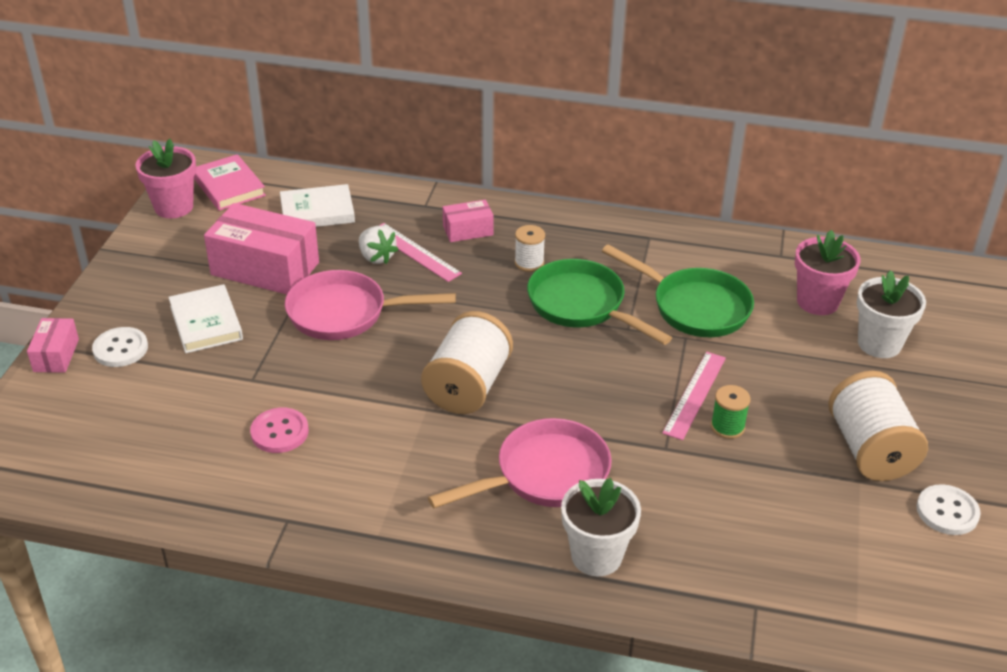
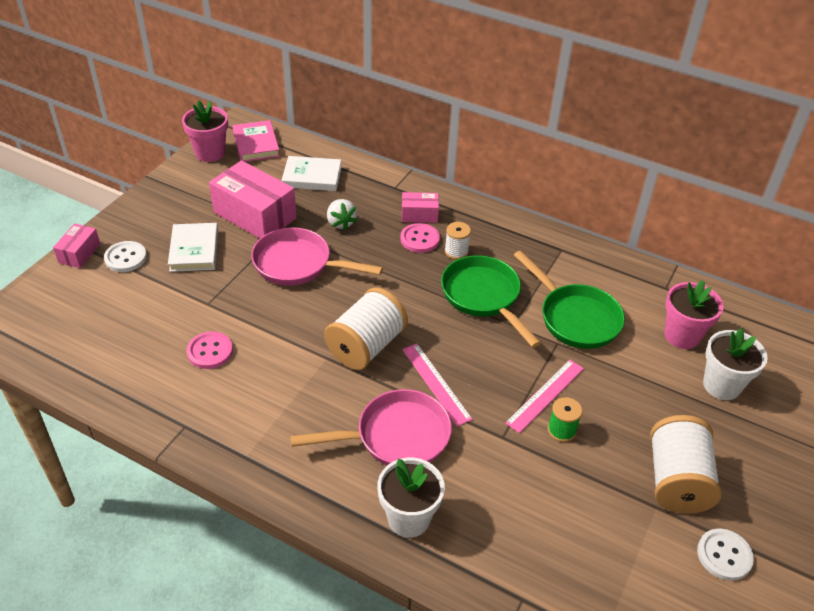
camera: 15 degrees right, 5 degrees up
pink ruler [379,223,462,282] -> pink ruler moved to [402,344,473,426]
none -> pink button [400,223,440,253]

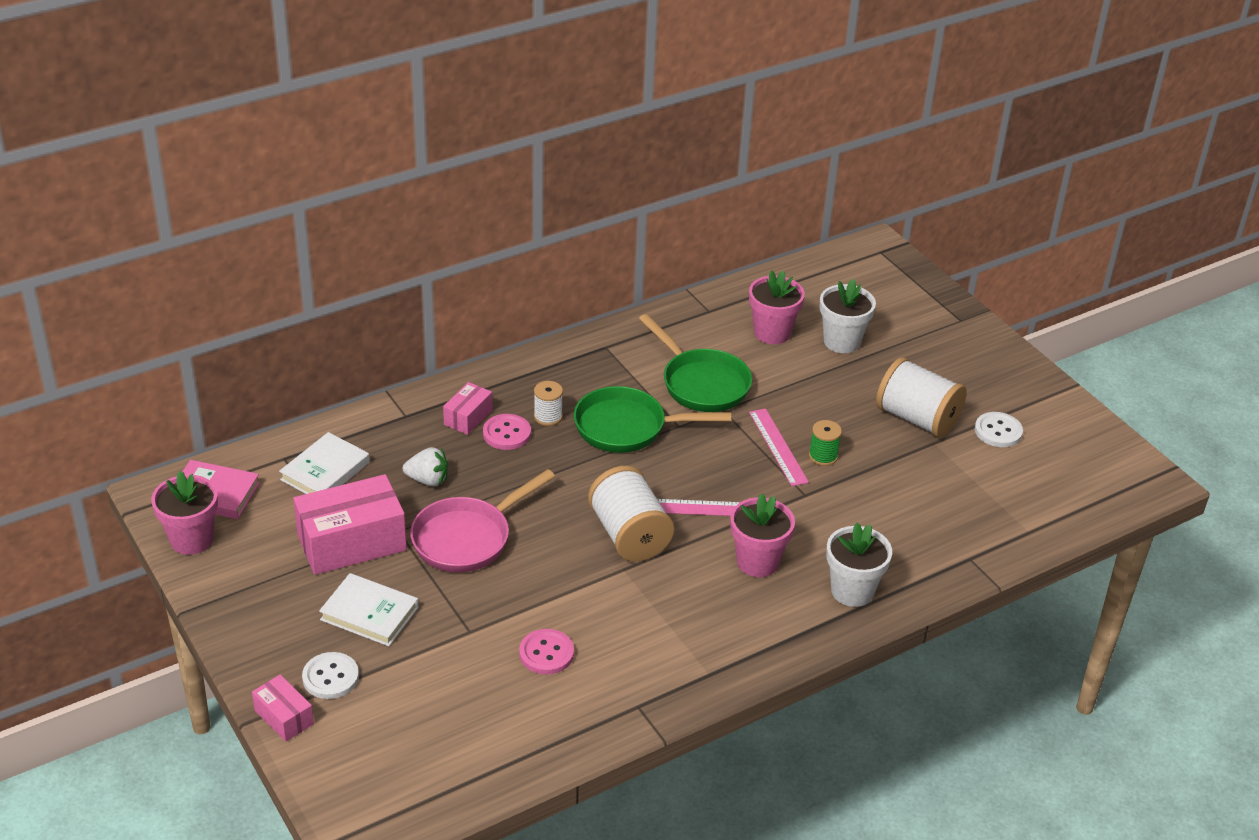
camera: 60 degrees left, 5 degrees down
pink pan [290,389,452,465] -> pink flower pot [730,494,795,577]
green pan [513,251,625,349] -> green pan turned 60 degrees clockwise [639,314,752,412]

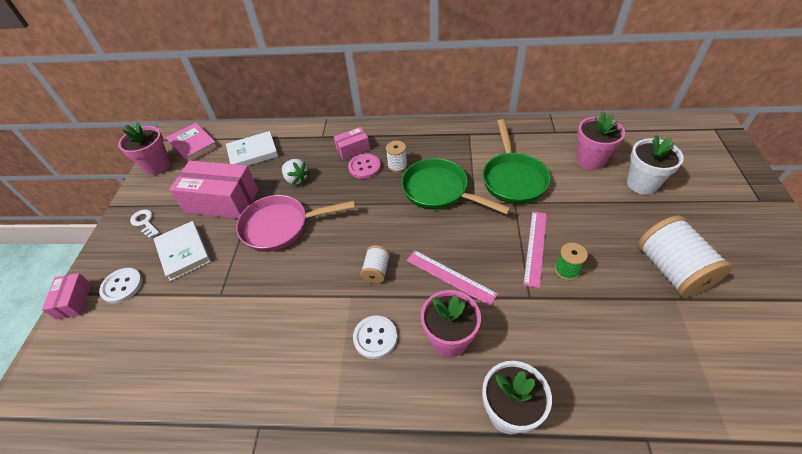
camera: 40 degrees right, 10 degrees up
pink button [519,629,574,674] -> none
white spool [588,466,674,562] -> white spool [360,245,390,283], size x0.50
white button [975,412,1023,447] -> white button moved to [353,315,397,359]
none -> white key [130,210,159,238]

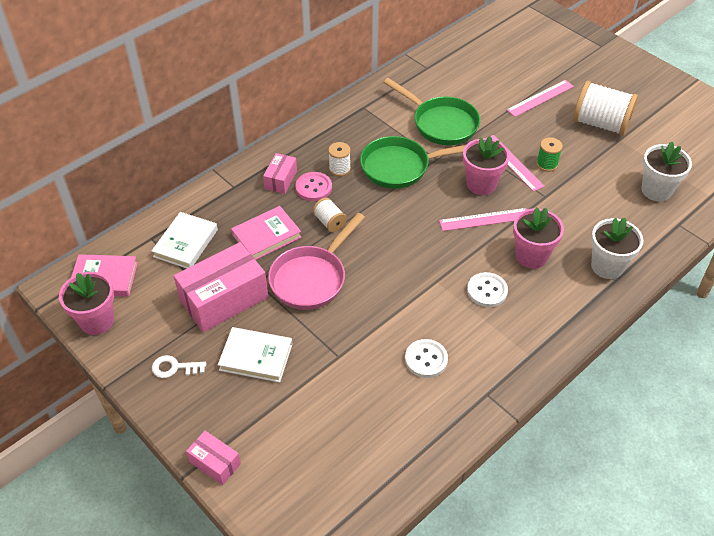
camera: 50 degrees left, 0 degrees up
white button [99,268,143,304] -> white button moved to [405,339,448,378]
white strawberry [282,159,310,185] -> pink book [231,206,302,260]
white spool [360,245,390,283] -> white spool moved to [313,198,347,232]
pink flower pot [576,112,625,170] -> pink flower pot moved to [463,136,510,195]
white flower pot [627,135,684,195] -> white flower pot moved to [641,142,692,201]
none -> pink ruler [507,80,574,117]

